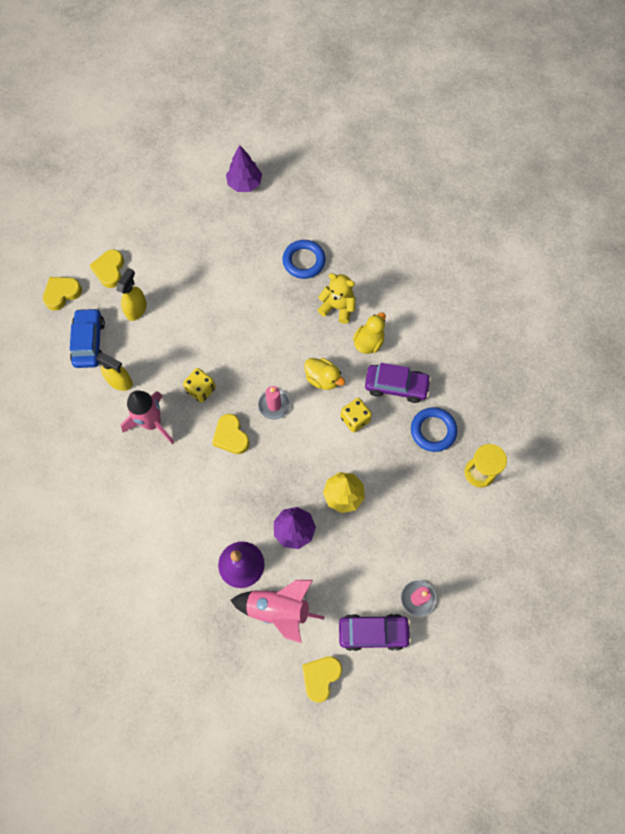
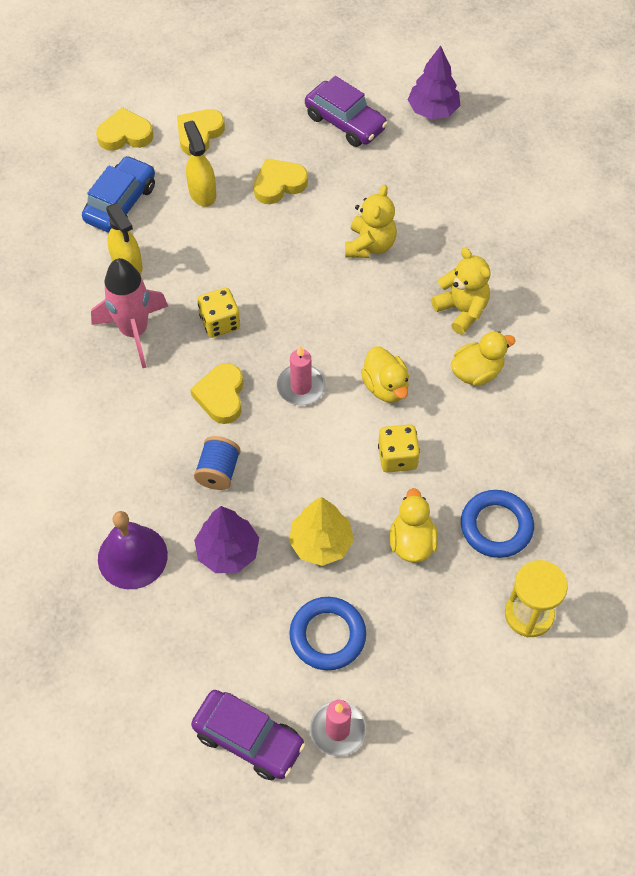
camera: 30 degrees right, 10 degrees down
yellow spray bottle [116,268,147,321] -> yellow spray bottle turned 75 degrees counterclockwise [184,120,216,207]
pink rocket [230,580,325,643] -> none
blue ring [283,240,325,279] -> blue ring moved to [289,597,366,670]
yellow heart [302,656,342,702] -> yellow heart moved to [254,158,308,204]
purple car [365,363,431,403] -> purple car moved to [305,76,388,147]
none -> blue spool [194,436,241,490]
none -> yellow teddy bear [345,185,397,258]
none -> yellow duck [390,488,438,563]

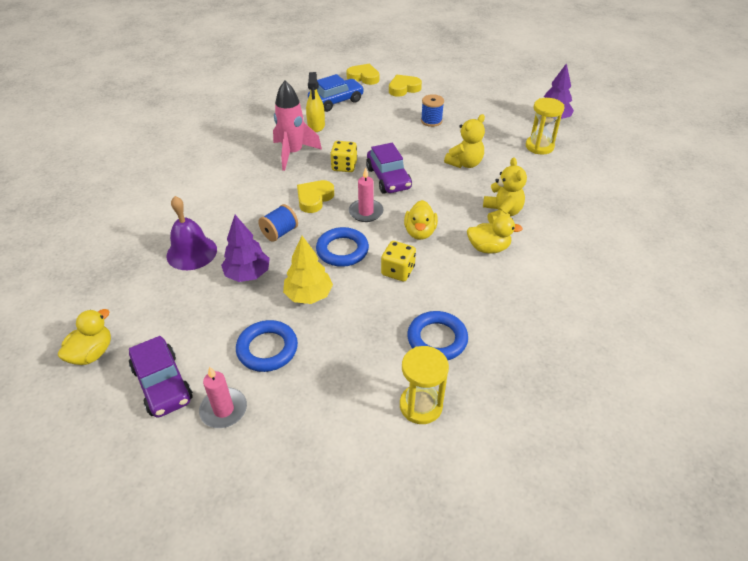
camera: 30 degrees right, 15 degrees down
yellow spray bottle [184,120,216,207] -> none
yellow heart [254,158,308,204] -> blue spool [421,94,444,127]
purple car [305,76,388,147] -> purple car moved to [366,143,412,194]
yellow duck [390,488,438,563] -> yellow duck moved to [58,309,111,365]
none -> blue ring [316,227,369,267]
none -> yellow hourglass [526,98,565,155]

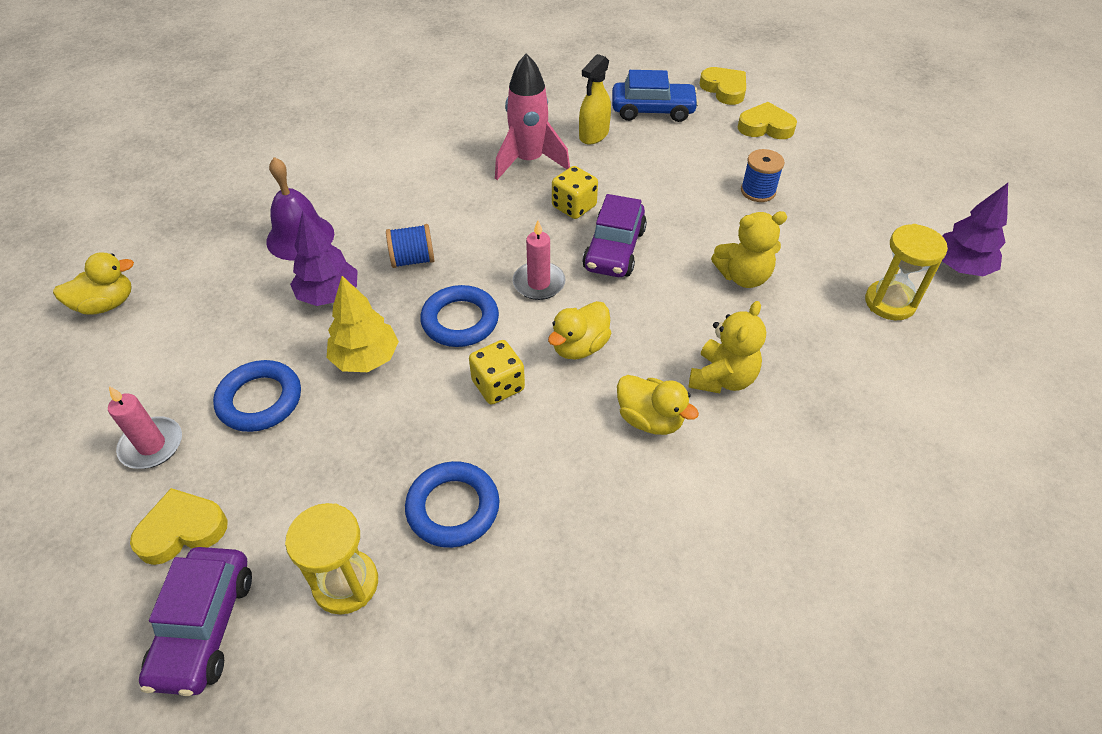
camera: 35 degrees right, 5 degrees up
purple car [129,336,193,418] -> purple car moved to [139,547,252,696]
yellow heart [297,180,334,213] -> yellow heart moved to [130,488,228,565]

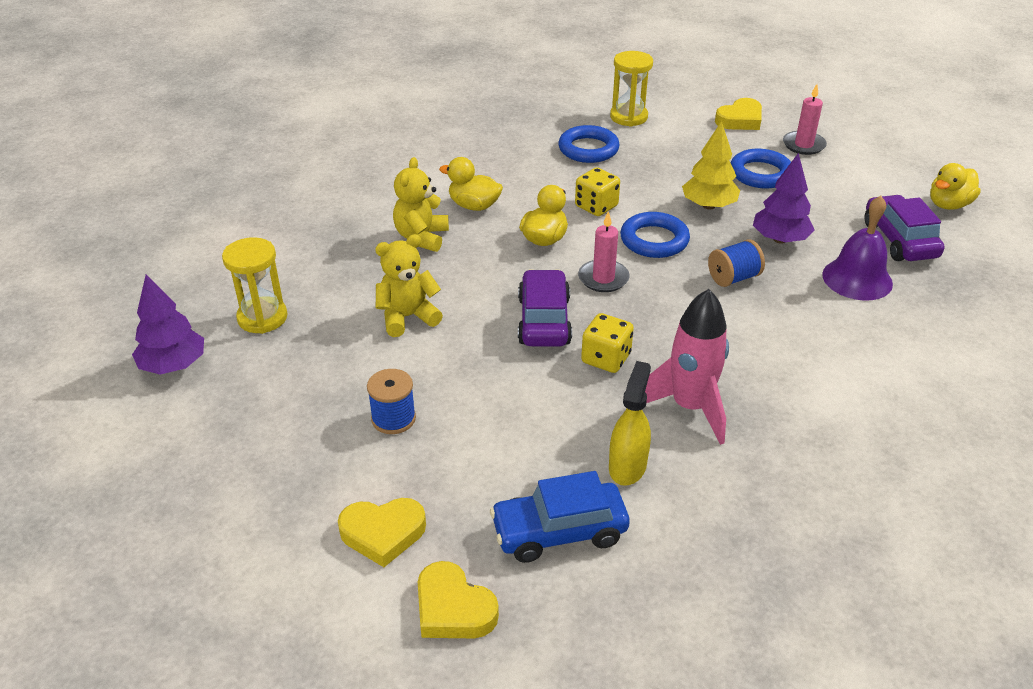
camera: 165 degrees right, 10 degrees down
purple car [139,547,252,696] -> purple car moved to [865,195,945,261]

